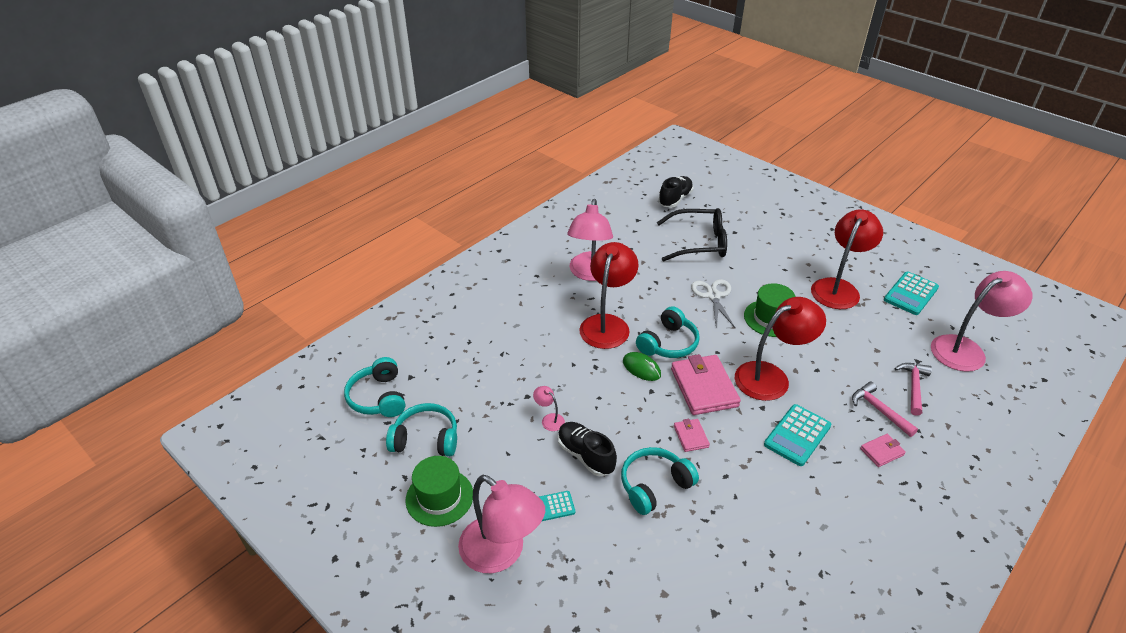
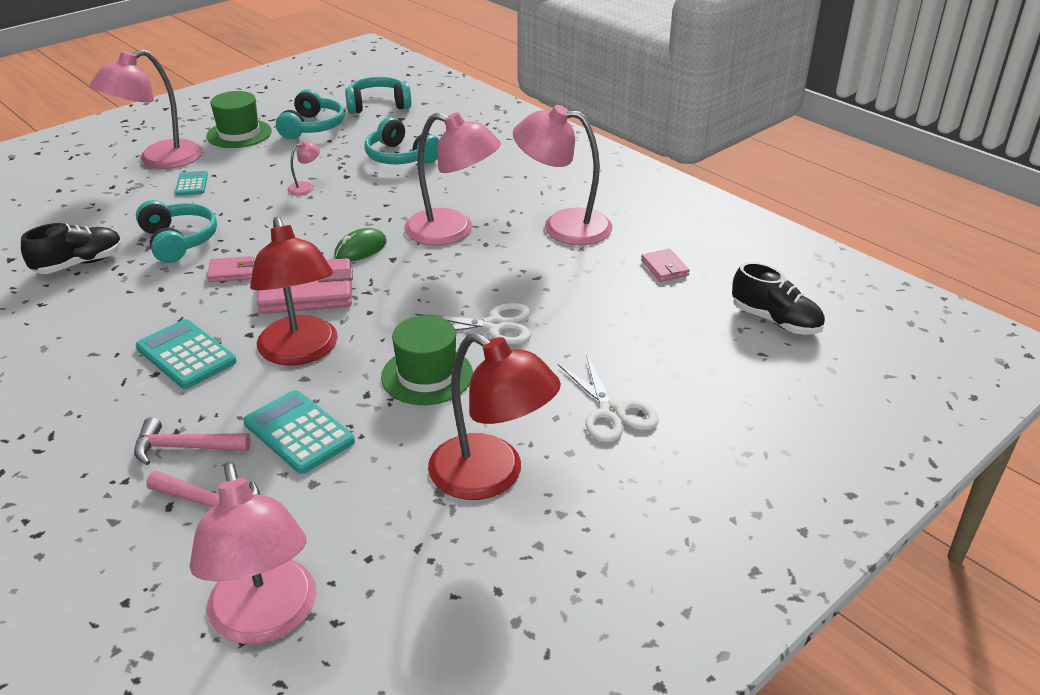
camera: 95 degrees right, 5 degrees down
black shoe [558,422,617,476] -> black shoe moved to [21,223,123,274]
red lamp [579,242,639,349] -> pink lamp [404,112,501,245]
turquoise headphones [636,306,700,358] -> turquoise headphones moved to [365,117,439,164]
black glasses [657,208,727,262] -> none
pink hammer [852,382,918,437] -> pink hammer turned 150 degrees counterclockwise [134,417,251,465]
pink wallet [860,434,906,467] -> pink wallet moved to [641,249,690,282]
turquoise calculator [884,272,939,315] -> turquoise calculator moved to [243,390,355,474]
none -> white scissors [558,354,659,443]

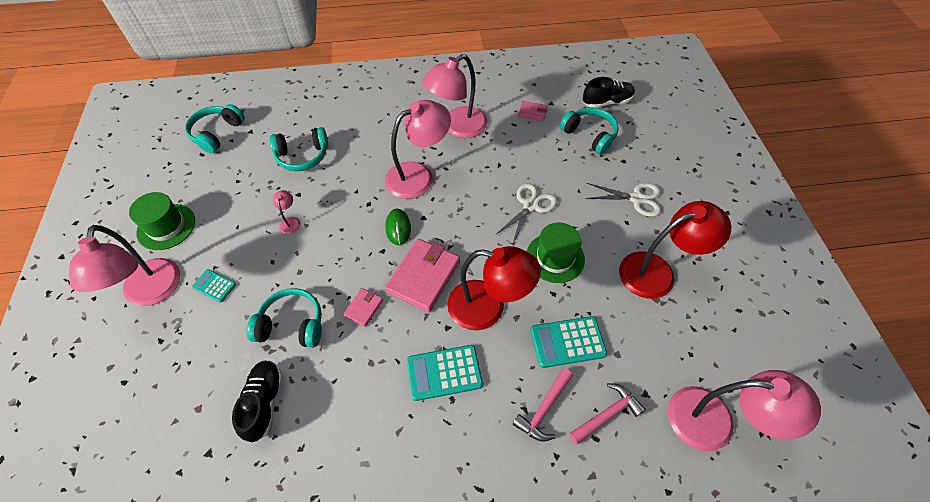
camera: 55 degrees left, 20 degrees up
turquoise headphones [276,89,344,139] -> turquoise headphones moved to [560,107,618,155]

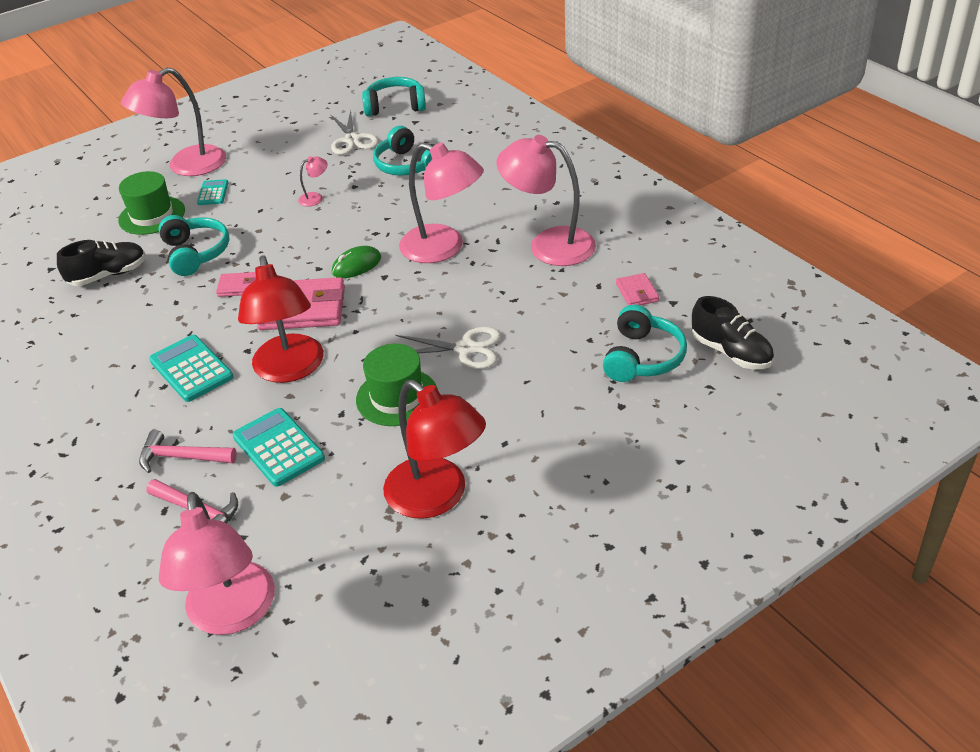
camera: 65 degrees right, 15 degrees down
green hat [129,192,195,250] -> green hat moved to [118,171,185,235]
white scissors [585,183,661,217] -> white scissors moved to [330,110,379,155]

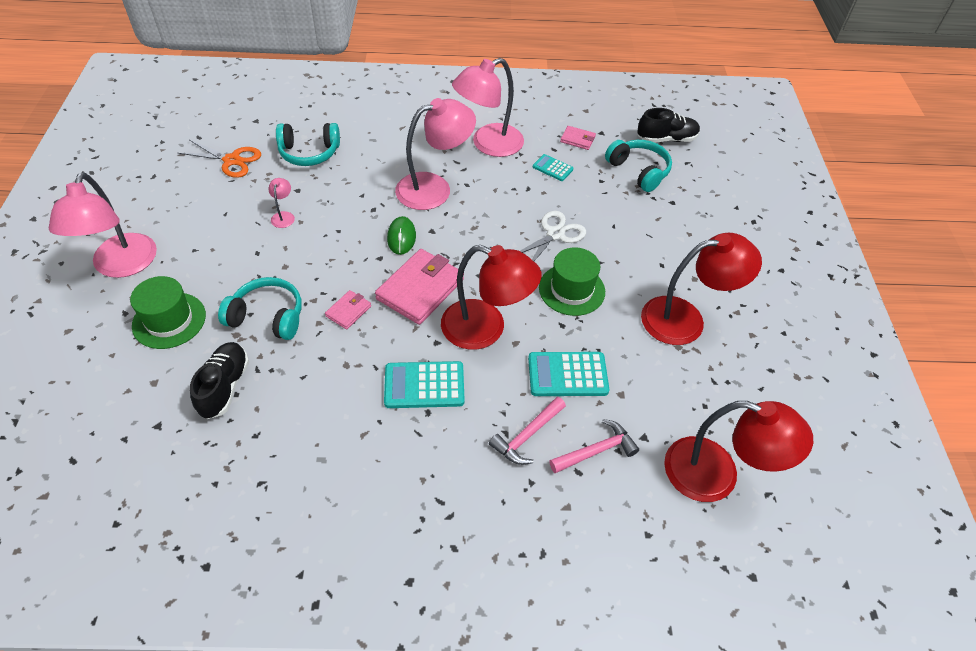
camera: 60 degrees left, 10 degrees up
pink lamp [159,492,275,635] -> red lamp [664,401,813,502]
turquoise calculator [197,179,228,205] -> turquoise calculator moved to [533,154,573,181]
white scissors [330,110,379,155] -> orange scissors [178,140,261,178]
turquoise headphones [362,77,426,116] -> none

